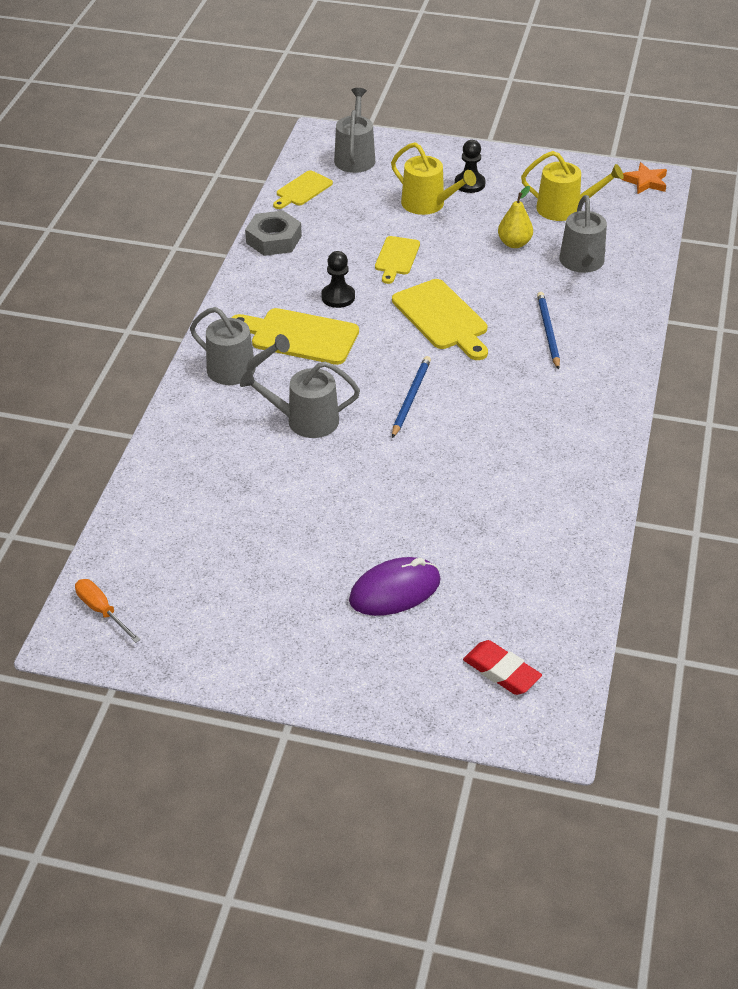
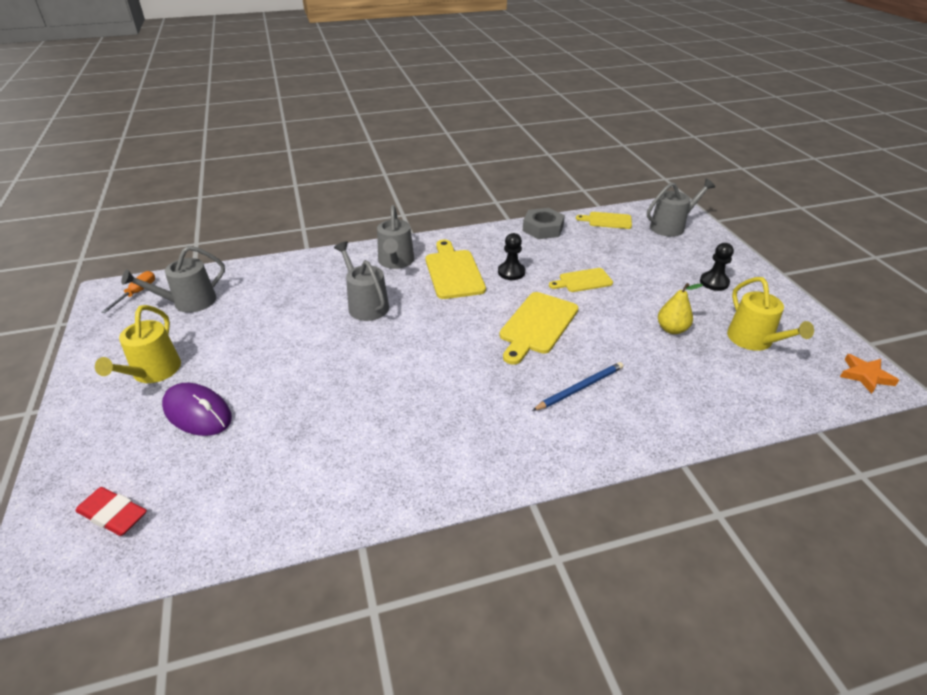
camera: 60 degrees right, 5 degrees down
yellow watering can [391,142,476,215] -> yellow watering can moved to [95,305,181,383]
blue pencil [392,356,431,438] -> none
red eraser [463,640,542,695] -> red eraser turned 75 degrees counterclockwise [75,487,147,536]
grey watering can [559,195,607,273] -> grey watering can moved to [121,246,225,313]

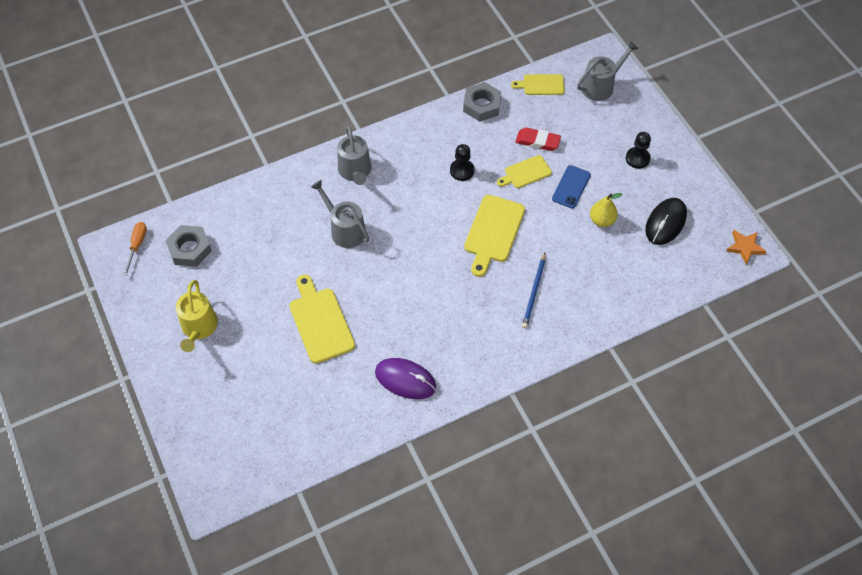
camera: 10 degrees left, 20 degrees up
red eraser [75,487,147,536] -> red eraser moved to [516,128,561,151]
grey watering can [121,246,225,313] -> grey nut [165,225,212,267]
purple mouse [162,383,232,436] -> purple mouse moved to [375,358,436,399]
yellow cutting board [426,240,486,299] -> yellow cutting board moved to [289,274,355,364]
blue pencil [532,362,623,411] -> blue pencil turned 150 degrees clockwise [522,253,546,328]
yellow watering can [727,277,814,351] -> black mouse [645,198,687,245]
none -> blue phone [552,165,591,208]

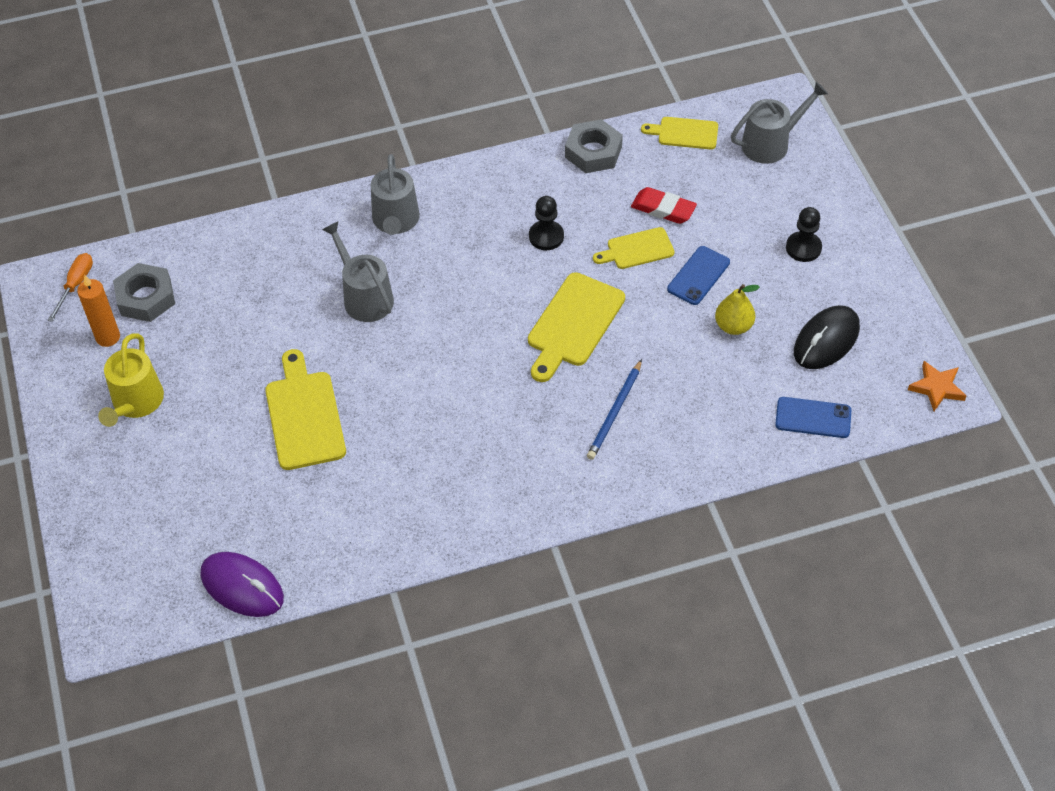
camera: 10 degrees right, 5 degrees down
purple mouse [375,358,436,399] -> purple mouse moved to [201,552,284,617]
none -> orange candle [77,275,120,347]
none -> blue phone [775,397,851,438]

